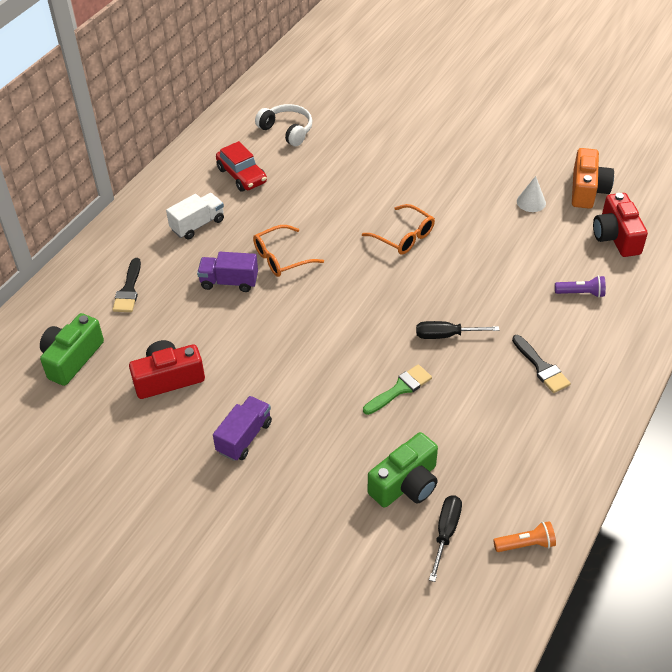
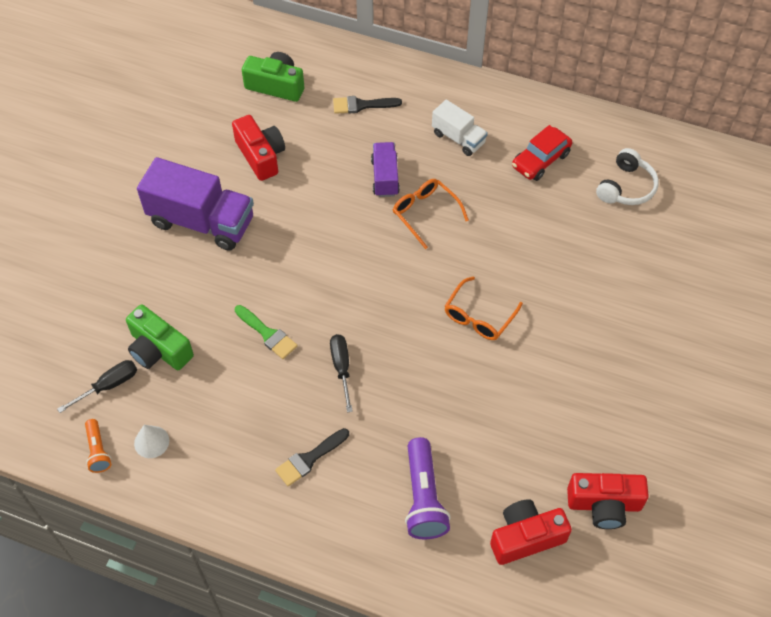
camera: 80 degrees right, 10 degrees up
purple truck [213,396,272,461] -> purple truck [137,157,254,251], size x1.82
black screwdriver [429,495,462,582] -> black screwdriver turned 45 degrees counterclockwise [57,360,137,413]
white cone [517,176,546,212] -> white cone moved to [134,425,169,458]
purple flashlight [555,276,606,298] -> purple flashlight [405,437,451,539], size x1.78
orange camera [572,148,614,209] -> red camera [567,473,649,529]

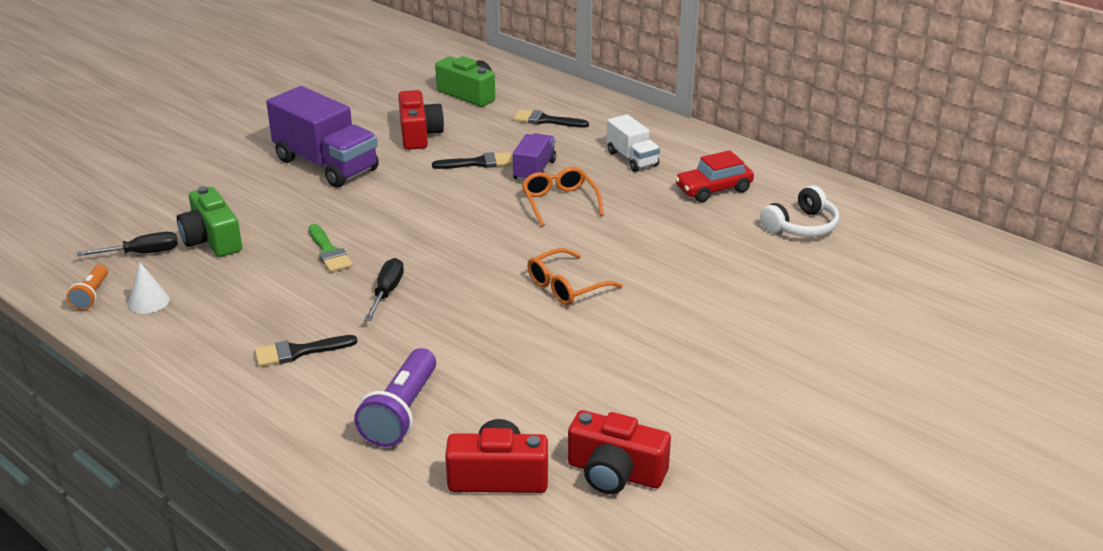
camera: 20 degrees right, 25 degrees down
none -> black brush [432,152,513,169]

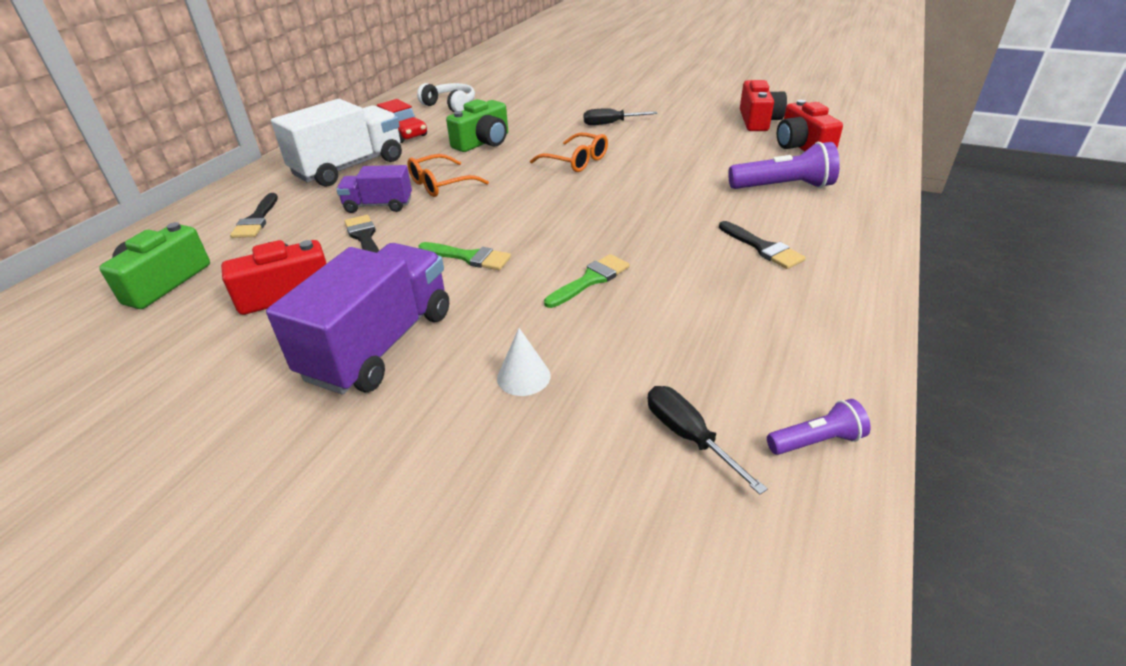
camera: 105 degrees left, 5 degrees up
orange flashlight [67,265,108,310] -> purple flashlight [767,399,871,455]
white cone [128,263,170,314] -> white cone moved to [497,328,551,396]
green camera [177,186,242,257] -> green camera moved to [446,99,508,152]
black screwdriver [364,258,404,321] -> black screwdriver moved to [584,108,657,125]
white truck [607,114,660,172] -> white truck [271,99,402,187], size x1.82
none -> green brush [418,242,511,270]

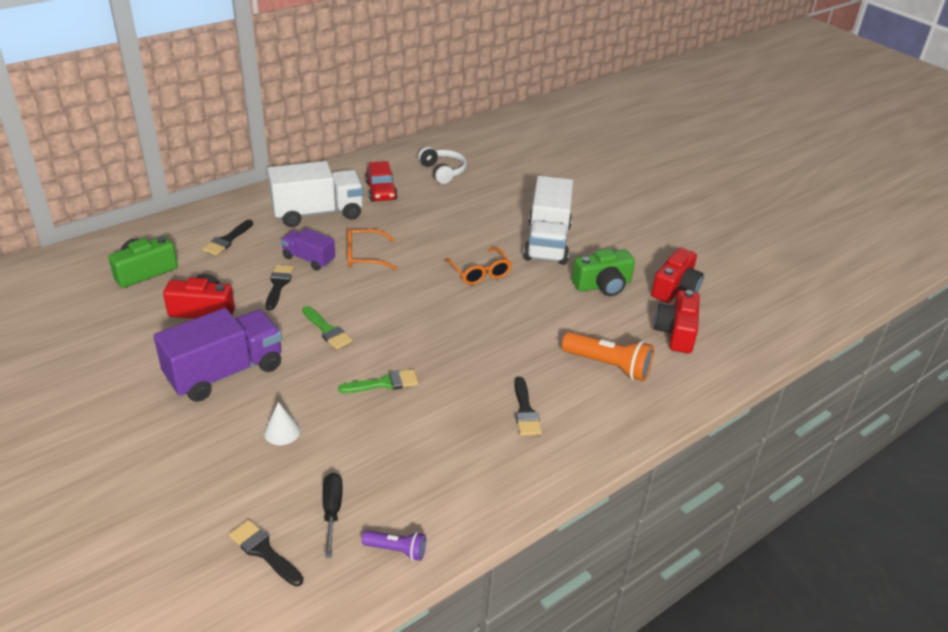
camera: 25 degrees right, 0 degrees up
green camera [446,99,508,152] -> green camera moved to [572,248,635,296]
black screwdriver [584,108,657,125] -> white truck [523,176,573,265]
purple flashlight [728,142,840,189] -> orange flashlight [562,332,654,381]
none -> black brush [229,520,303,587]

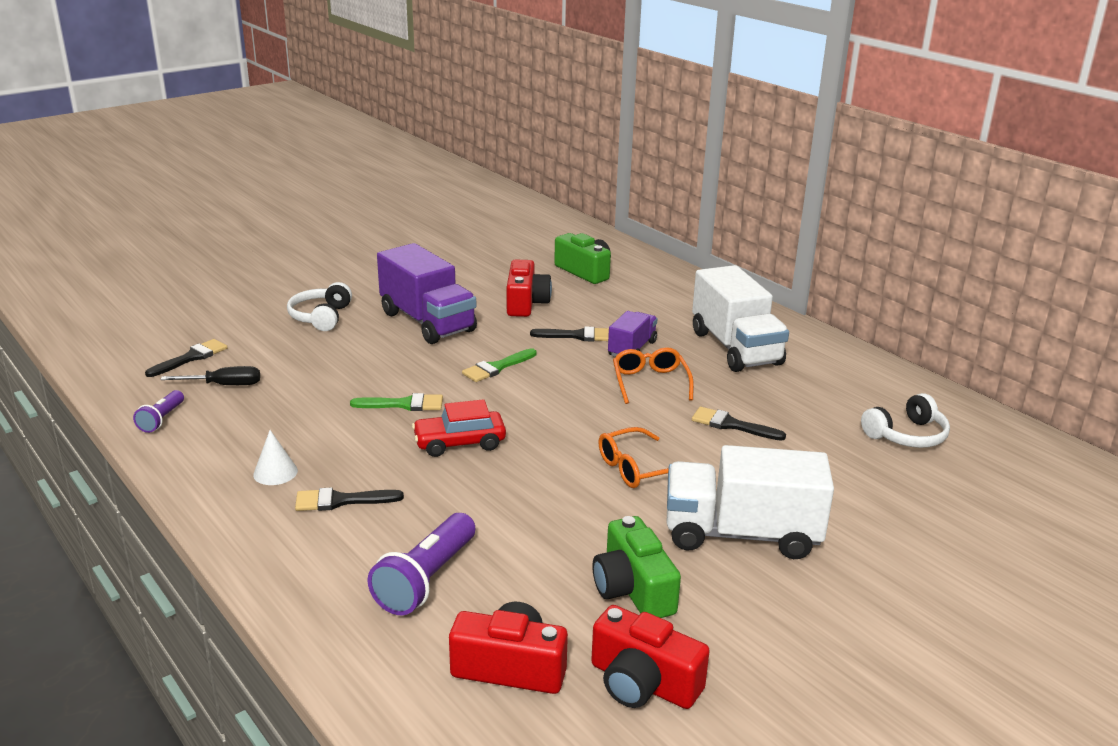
camera: 90 degrees right, 10 degrees down
black brush [202,220,253,256] -> black brush moved to [692,407,786,441]
white cone [264,402,300,445] -> white cone moved to [253,430,298,485]
green brush [338,369,419,393] -> green brush turned 75 degrees counterclockwise [350,393,443,411]
red car [365,161,398,201] -> red car moved to [412,399,506,457]
orange flashlight [562,332,654,381] -> purple flashlight [367,513,475,615]
none -> white headphones [287,282,352,331]

